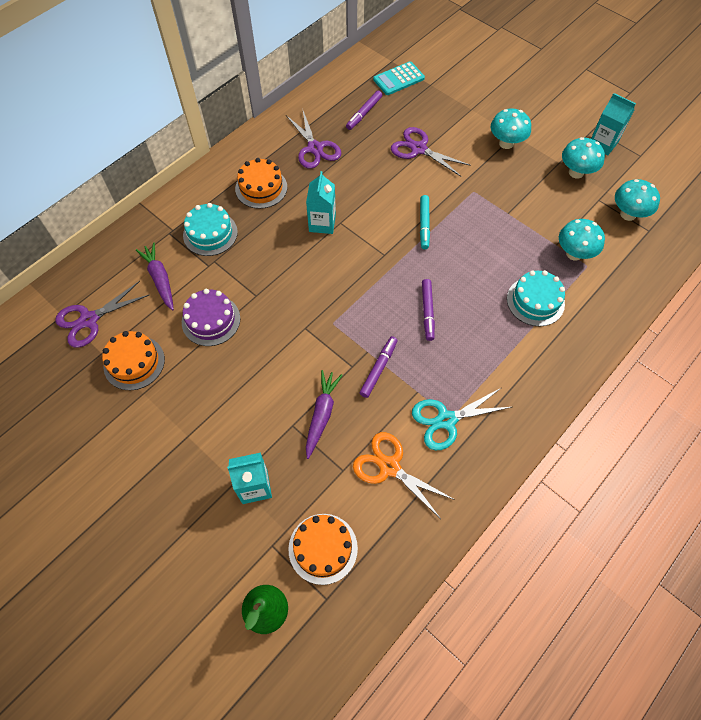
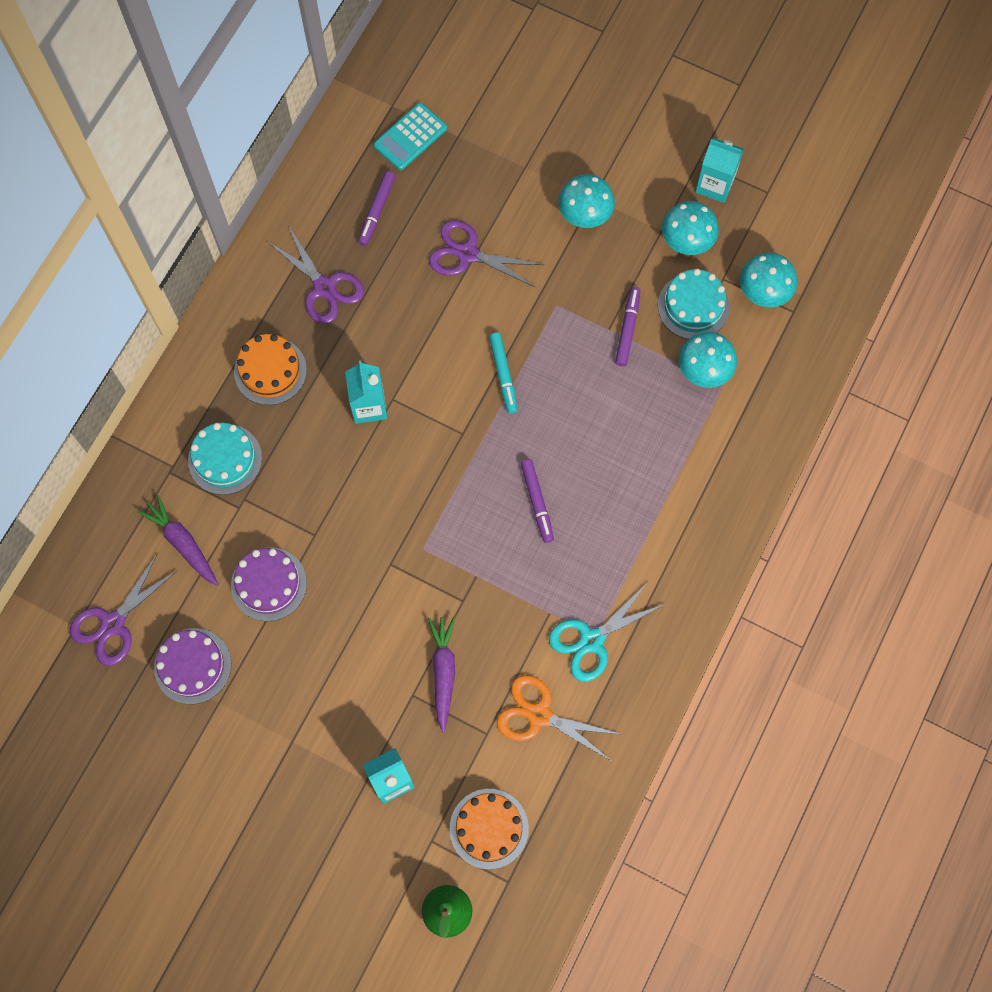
camera: 15 degrees left, 10 degrees up
orange cake [102,331,165,390] -> purple cake [154,628,231,704]
purple marker [360,336,398,398] -> purple marker moved to [615,287,641,366]
turquoise cake [507,270,565,326] -> turquoise cake moved to [658,269,729,339]

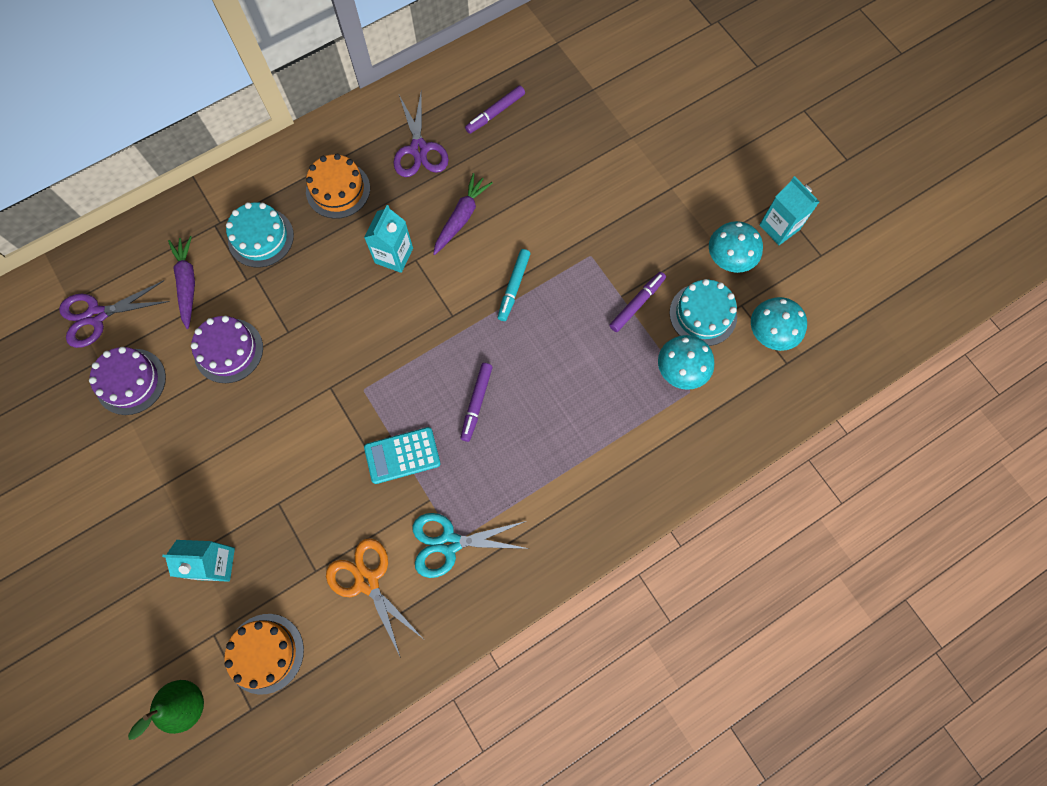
camera: 30 degrees right, 0 degrees up
turquoise calculator [374,103,447,170] -> turquoise calculator moved to [364,427,441,484]
purple carrot [428,617,455,732] -> purple carrot moved to [433,173,493,255]
purple scissors [429,220,544,288] -> none
turquoise mushroom [558,174,615,228] -> none

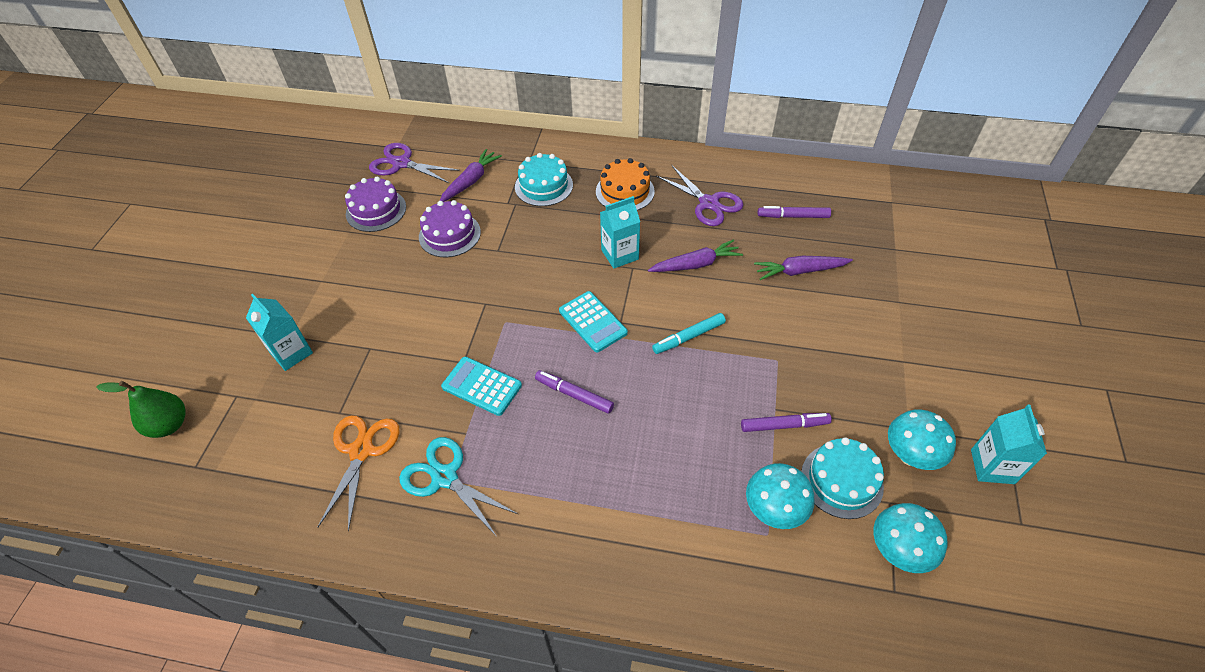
camera: 45 degrees right, 20 degrees down
orange cake [224,614,304,695] -> none
purple scissors [394,93,449,177] -> purple scissors turned 75 degrees counterclockwise [656,165,744,226]
purple marker [460,363,493,442] -> purple marker turned 60 degrees clockwise [535,370,614,414]
none -> turquoise calculator [559,291,628,352]
none -> purple carrot [754,256,853,280]

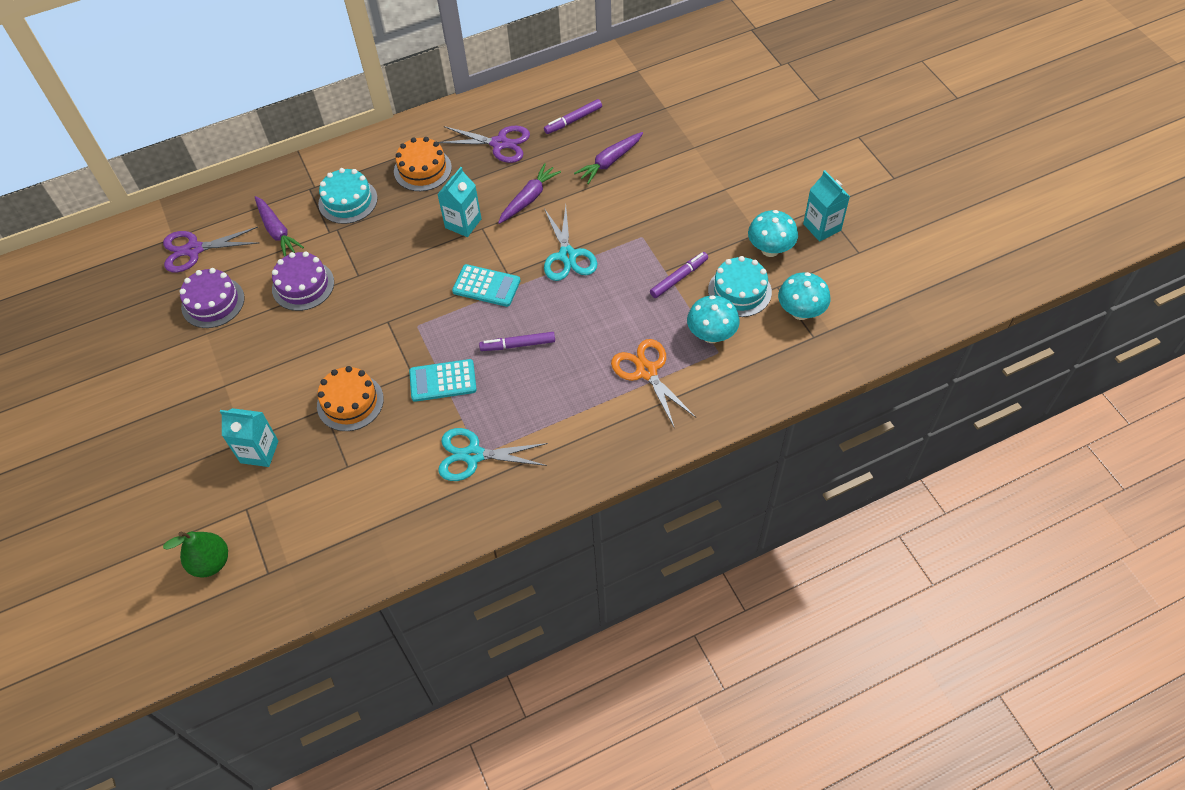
camera: 35 degrees left, 5 degrees up
orange scissors [318,415,399,532] -> orange scissors moved to [611,339,696,429]
purple carrot [440,149,502,202] -> purple carrot turned 150 degrees clockwise [255,196,304,257]
turquoise marker [652,313,726,354] -> turquoise scissors [544,206,597,281]
none -> orange cake [317,366,384,431]

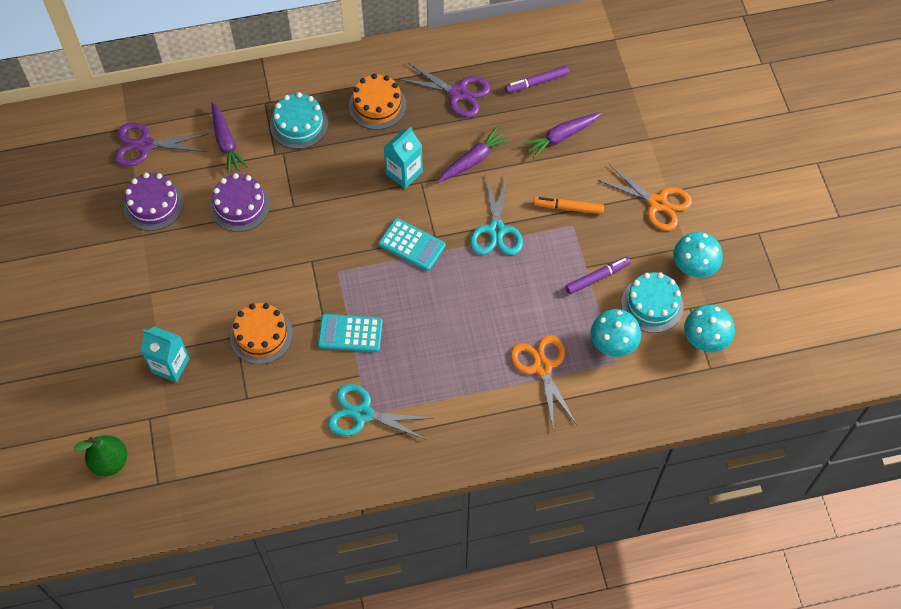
camera: 10 degrees right, 5 degrees up
purple marker [479,332,555,351] -> none
turquoise carton [803,170,850,241] -> none
none -> orange marker [534,197,604,214]
none -> orange scissors [597,164,692,231]

